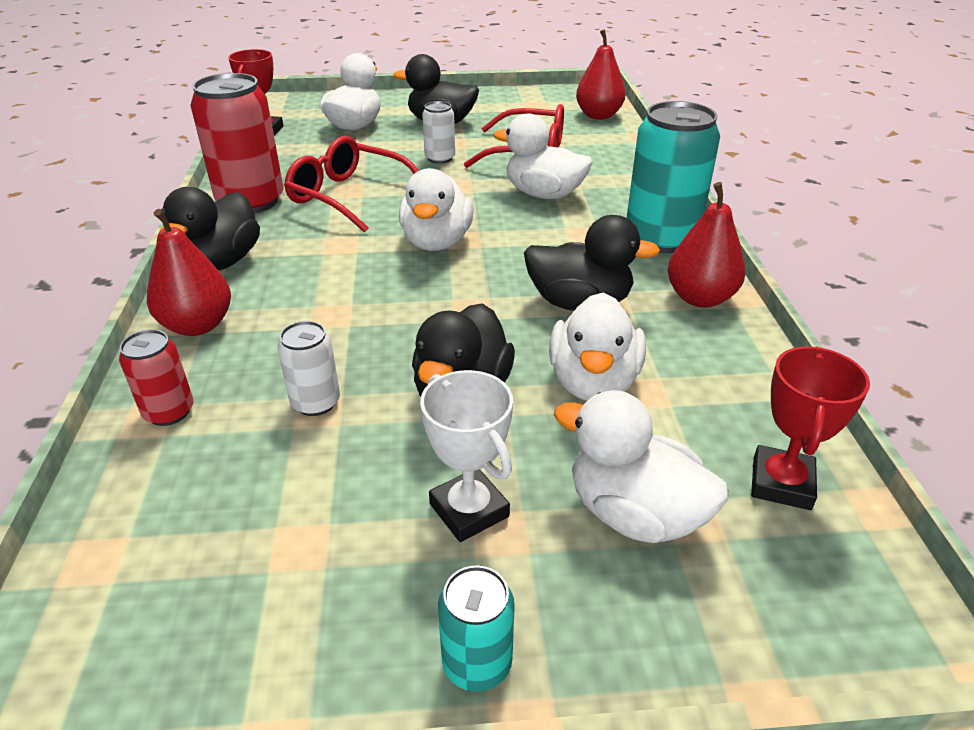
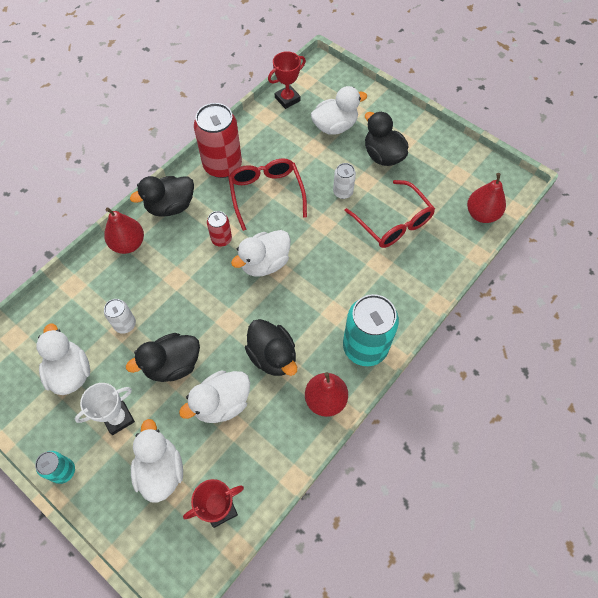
camera: 45 degrees right, 25 degrees up
red can [119,329,193,426] -> red can moved to [207,211,232,247]
white trophy [420,370,513,542] -> white trophy turned 45 degrees clockwise [75,383,135,435]
white duck [493,113,592,199] -> white duck moved to [36,324,90,395]

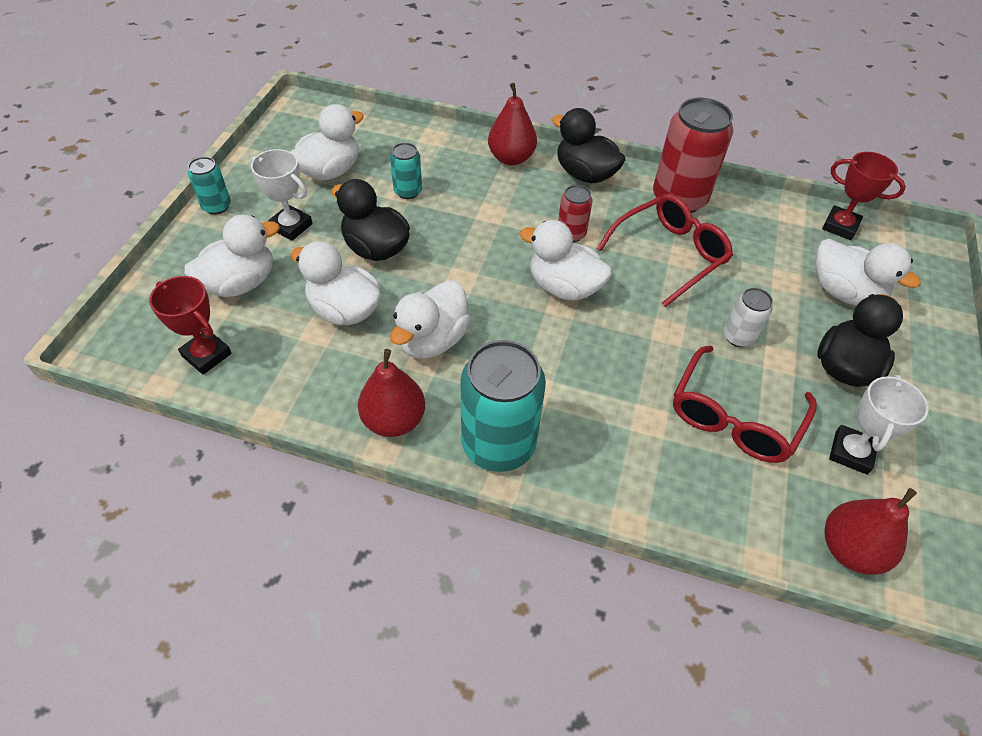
camera: 65 degrees right, 10 degrees down
white can [104,299,136,334] -> turquoise can [390,143,422,199]
black duck [245,319,297,376] -> white duck [390,280,471,358]
none -> white trophy [829,375,928,475]

